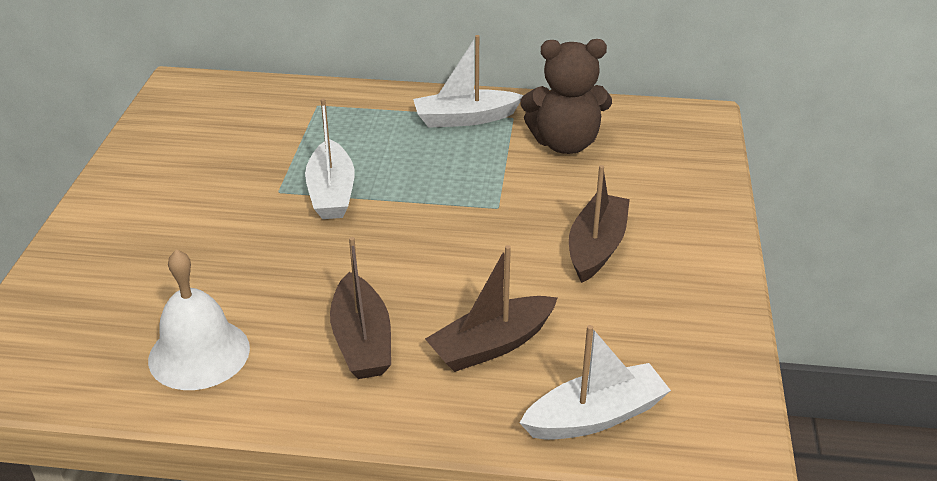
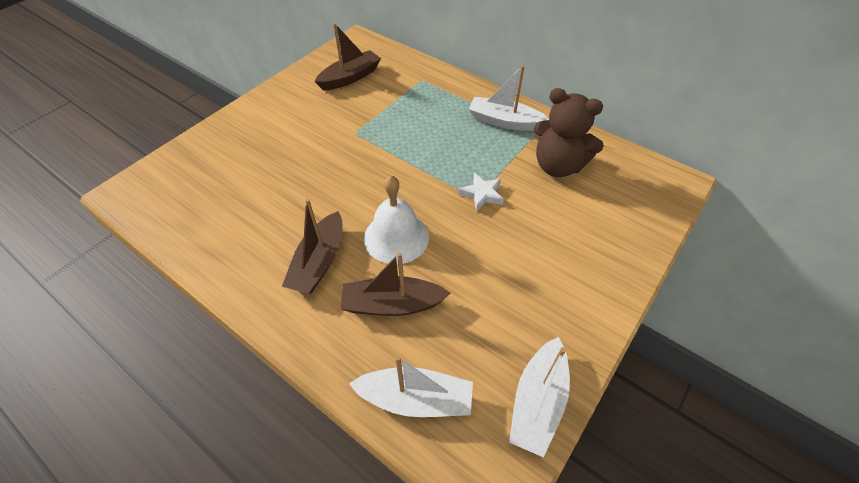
camera: 30 degrees right, 15 degrees up
white bell [148,249,250,390] -> white bell moved to [364,176,429,264]
white boat [305,98,355,219] -> white boat moved to [509,337,570,457]
brown boat [569,165,630,283] -> brown boat moved to [314,23,381,91]
none -> white star [459,173,504,212]

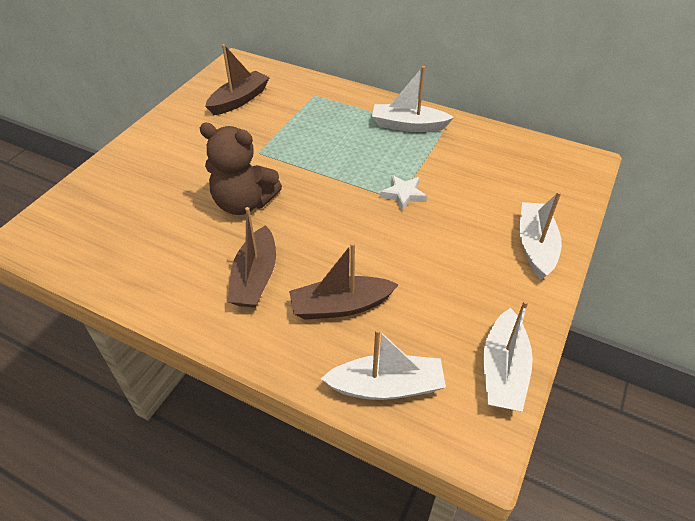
camera: 10 degrees left, 5 degrees down
white bell [364,176,429,264] -> none
brown teddy bear [534,88,604,177] -> brown teddy bear moved to [200,123,282,215]
none -> white boat [520,191,562,280]

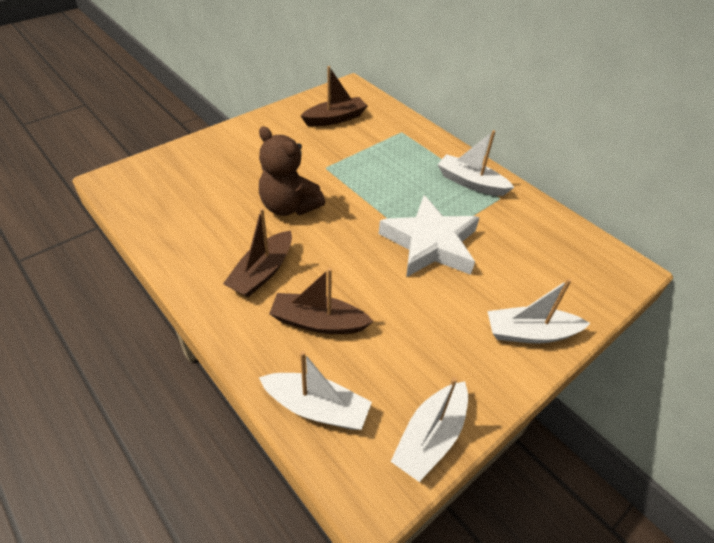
camera: 20 degrees right, 0 degrees up
white star [380,175,427,211] -> white star [379,195,480,277], size x2.30
white boat [520,191,562,280] -> white boat turned 120 degrees counterclockwise [487,279,590,344]

